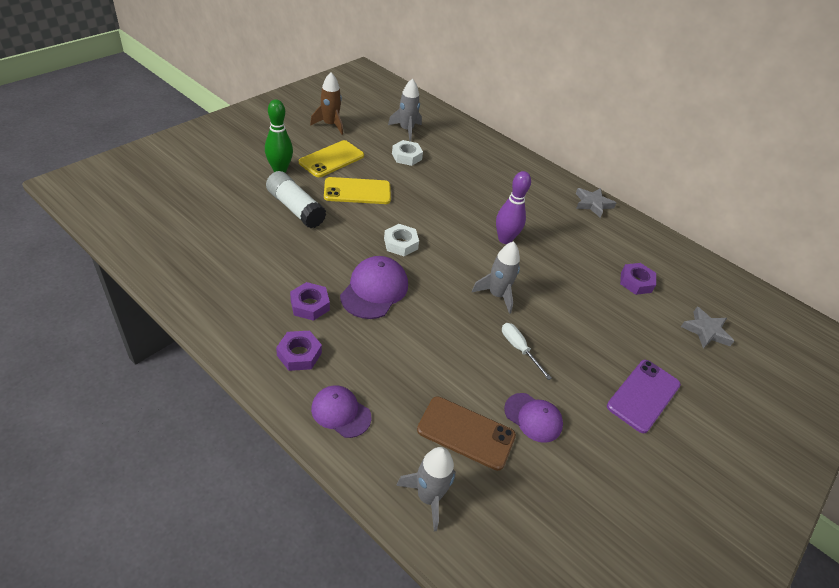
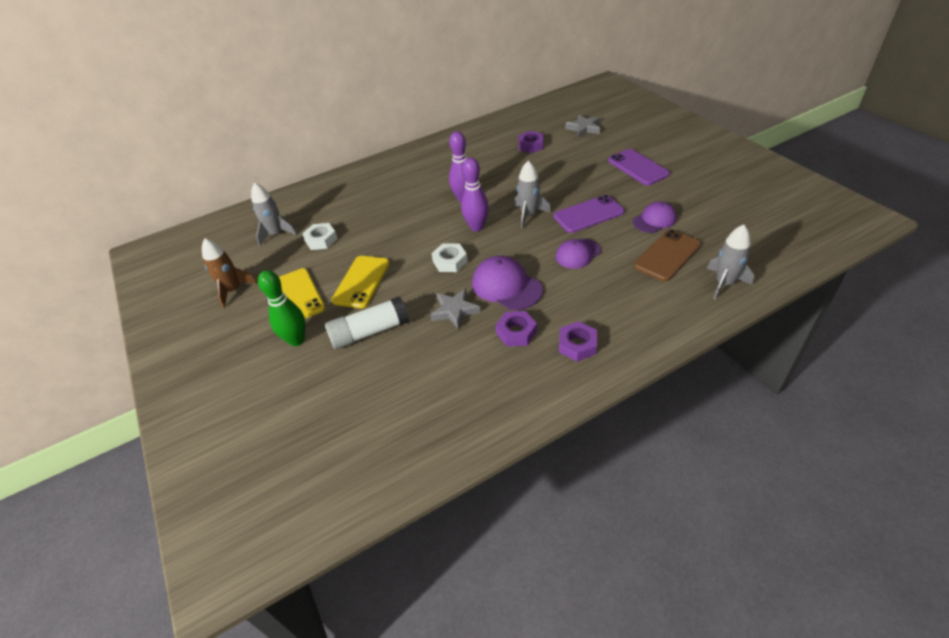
camera: 60 degrees left, 0 degrees up
purple cap [311,385,371,438] -> purple cap moved to [555,239,601,269]
white screwdriver [502,323,552,380] -> purple phone [554,195,625,233]
grey star [575,188,616,218] -> grey star moved to [430,288,481,330]
none -> purple bowling pin [461,157,489,231]

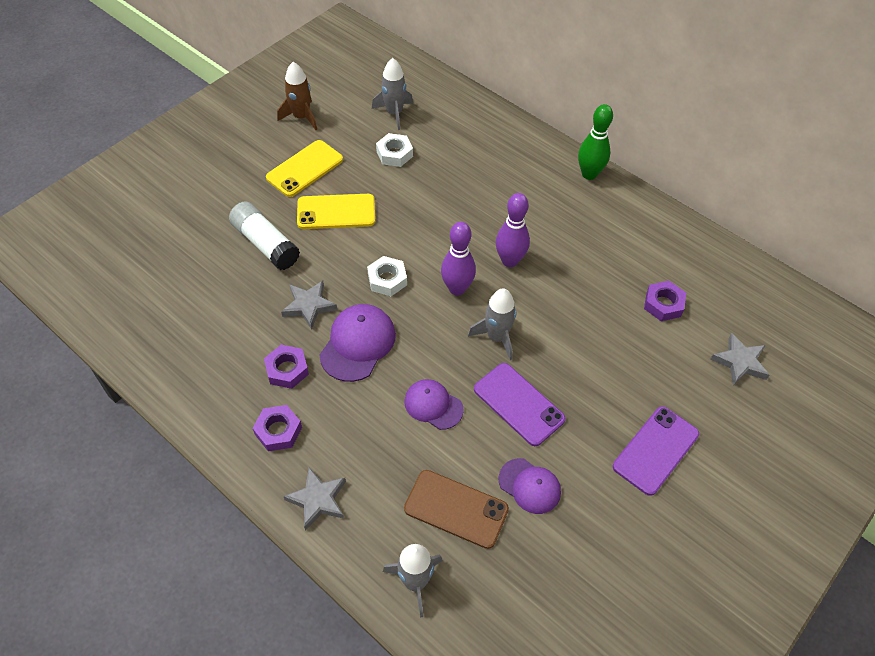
camera: 65 degrees right, 10 degrees up
green bowling pin [258,270,306,346] -> green bowling pin moved to [578,104,613,180]
none -> grey star [283,467,346,531]

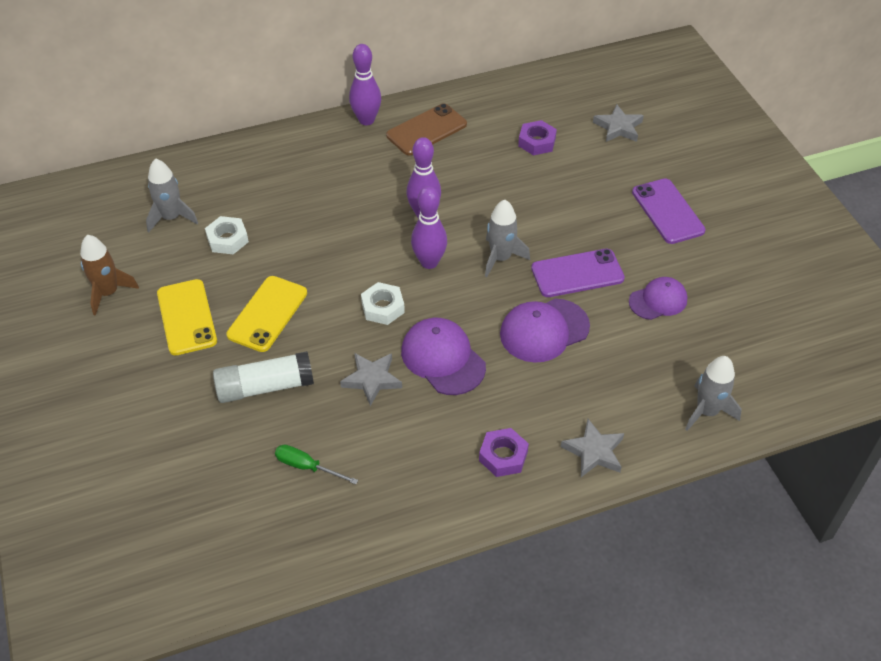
camera: 60 degrees left, 5 degrees down
purple nut [264,345,309,389] -> none
purple cap [404,379,464,430] -> purple cap [500,298,590,363], size x1.50
brown phone [404,470,509,549] -> brown phone moved to [386,103,467,155]
green bowling pin [578,104,613,180] -> purple bowling pin [349,44,381,125]
none -> green screwdriver [275,444,358,485]

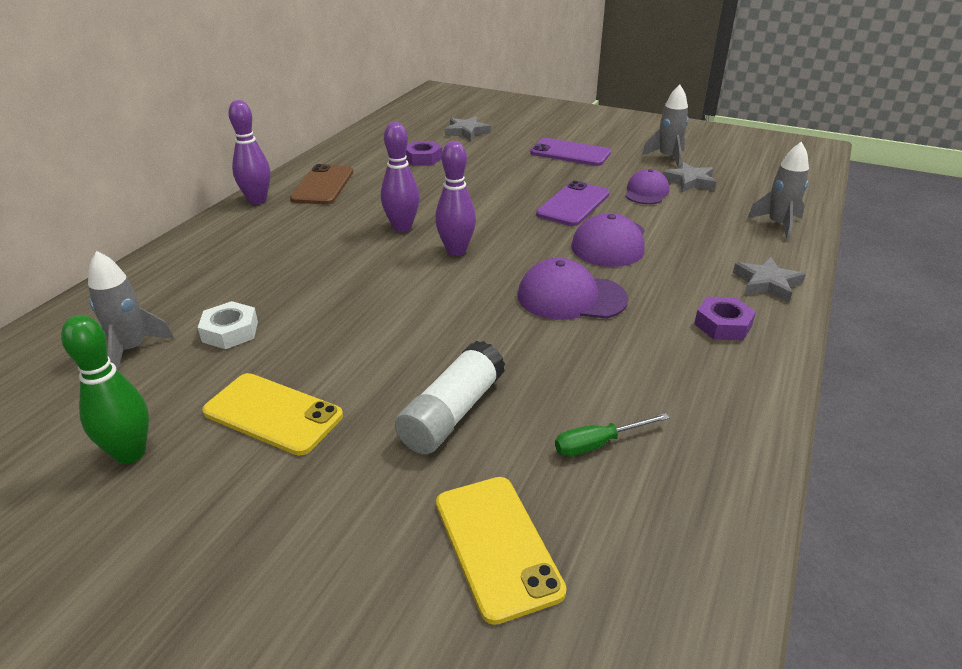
camera: 45 degrees left, 15 degrees down
brown rocket [80,235,139,316] -> green bowling pin [61,315,149,464]
yellow phone [226,276,307,352] -> yellow phone moved to [436,477,567,625]
grey star [340,353,402,406] -> grey star moved to [663,162,716,192]
white nut [361,282,405,325] -> none
grey rocket [485,199,530,277] -> grey rocket moved to [642,85,689,168]

